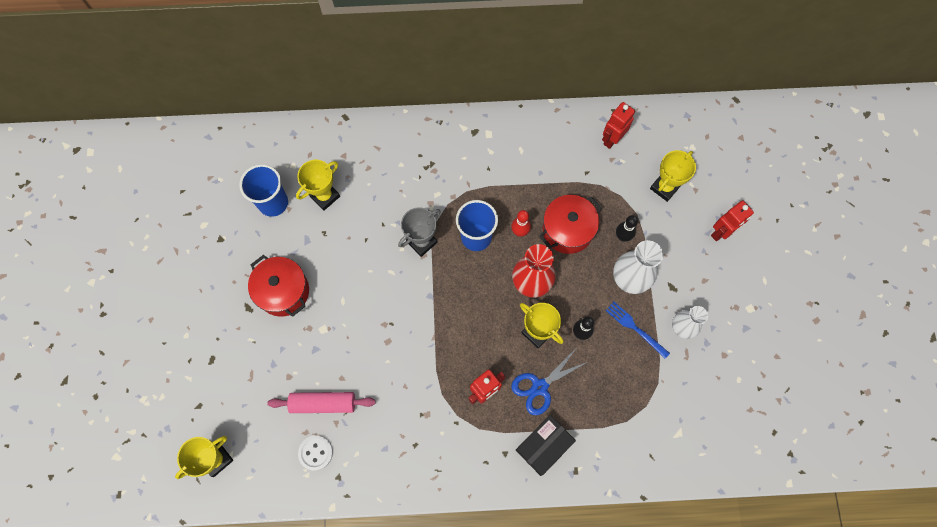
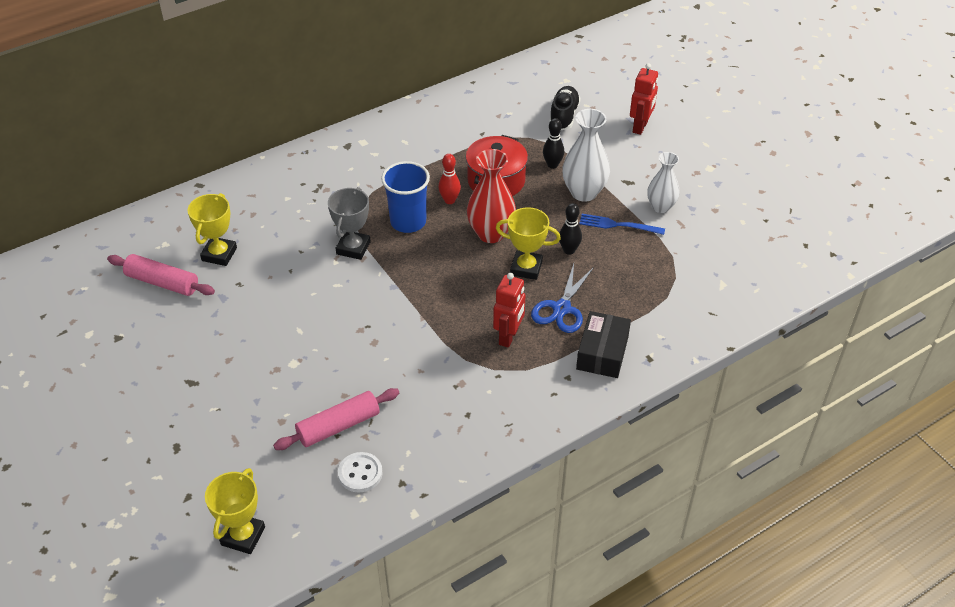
camera: 30 degrees left, 25 degrees down
blue cup [239,164,288,217] -> pink rolling pin [107,254,215,296]
red pot [248,255,309,317] -> none
red robot [602,102,635,149] -> none
yellow trophy [650,150,696,202] -> black shoe [549,86,581,130]

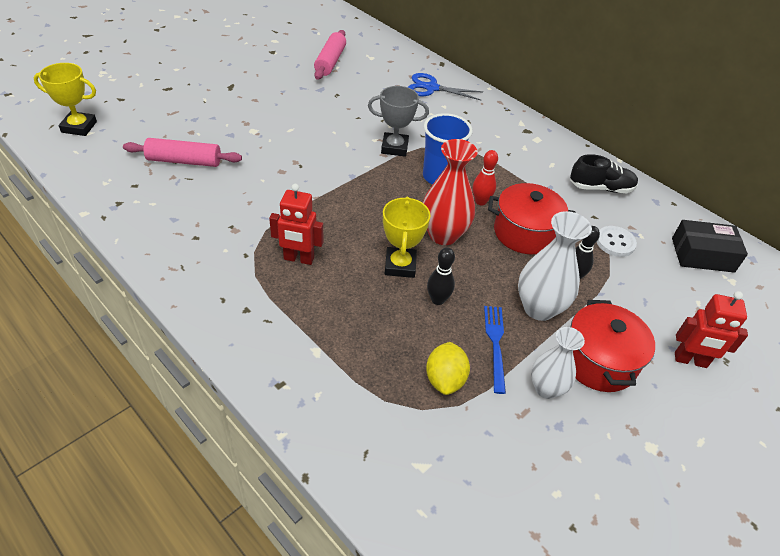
camera: 75 degrees right, 0 degrees up
yellow trophy [187,193,237,266] -> none
pink rolling pin [273,388,399,450] -> pink rolling pin turned 45 degrees counterclockwise [123,138,242,167]
white button [338,452,383,492] -> white button moved to [597,226,637,257]
blue scissors [531,264,594,333] -> blue scissors moved to [408,73,483,100]
black shoe [549,86,581,130] -> black shoe moved to [570,154,638,193]
black box [576,311,631,378] -> black box moved to [672,220,748,273]
none -> yellow lemon [426,342,470,395]
none -> red pot [571,300,655,392]

